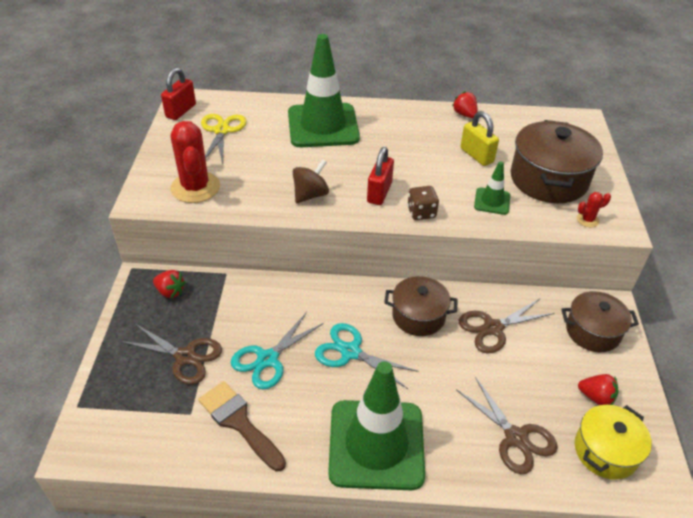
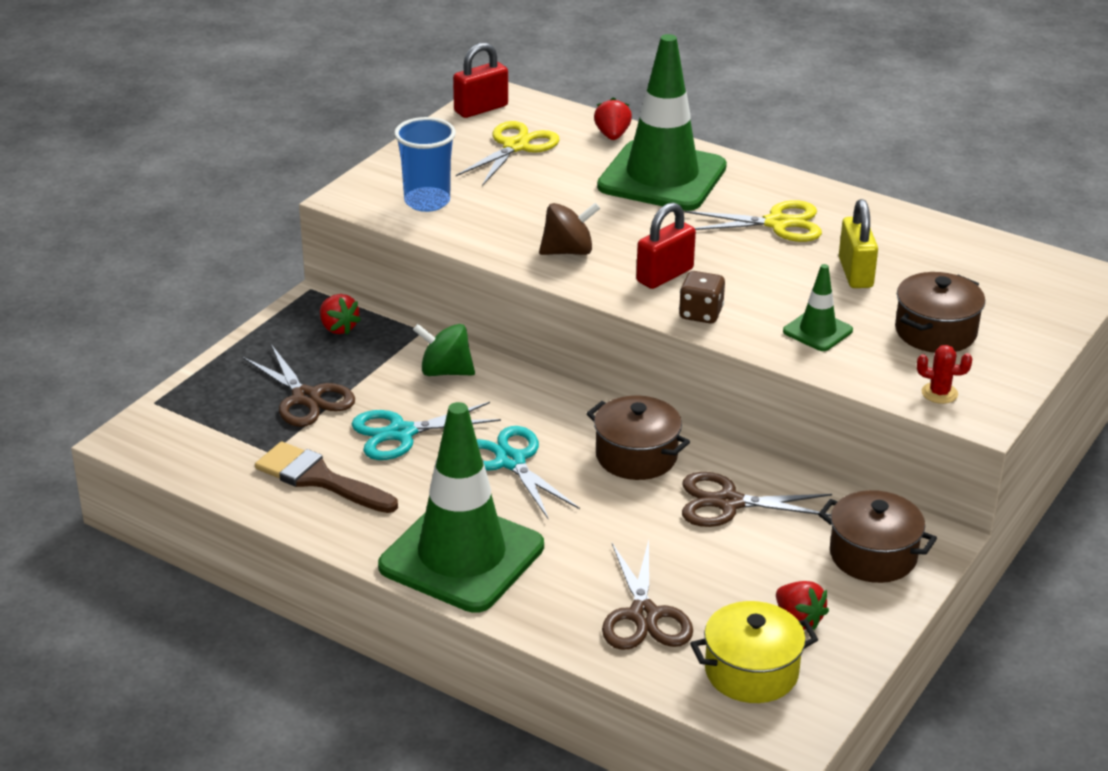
camera: 30 degrees right, 10 degrees down
red cactus [171,121,220,203] -> blue cup [394,117,456,212]
brown brush [198,381,286,472] -> brown brush turned 45 degrees counterclockwise [255,442,398,513]
red strawberry [452,91,478,118] -> red strawberry moved to [594,97,632,140]
brown pot [511,120,603,203] -> brown pot [895,272,985,353], size x0.63
none -> green spinning top [413,324,475,376]
none -> yellow scissors [685,200,822,242]

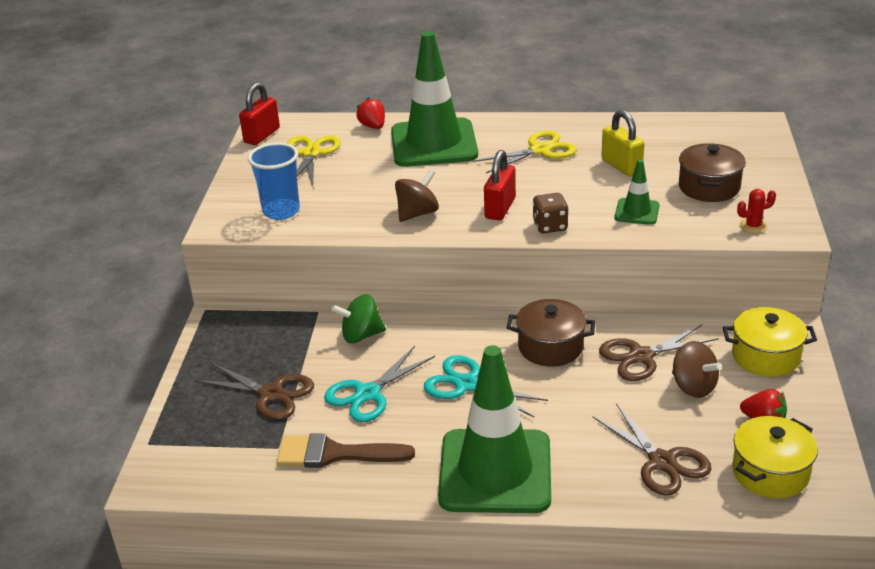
camera: 25 degrees left, 0 degrees up
red strawberry [320,294,361,335] -> none
brown pot [818,490,937,583] -> yellow pot [723,307,817,377]
none -> brown spinning top [672,341,722,398]

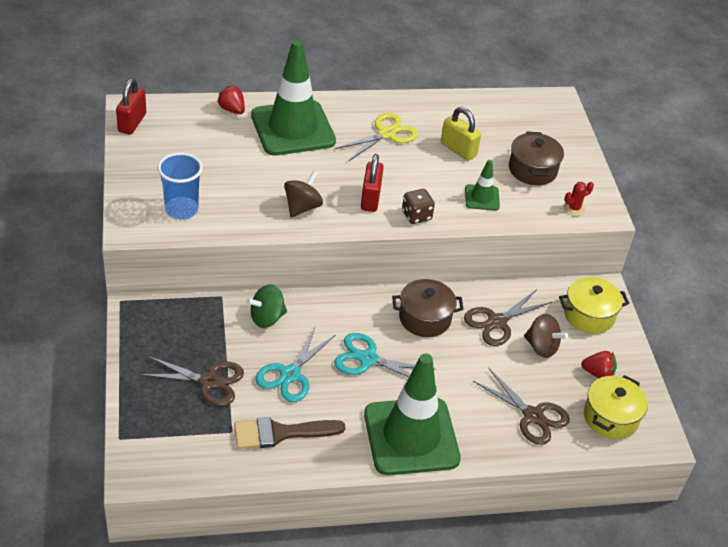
camera: 20 degrees left, 10 degrees up
yellow scissors [287,136,341,186] -> none

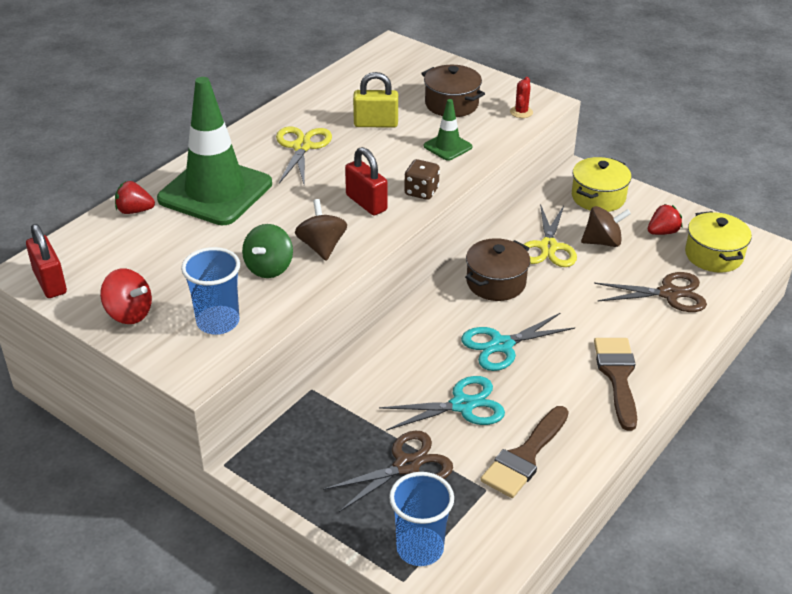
camera: 40 degrees left, 5 degrees down
green spinning top [246,284,287,328] -> green spinning top moved to [242,224,293,278]
turquoise scissors [255,326,335,402] -> turquoise scissors turned 90 degrees counterclockwise [379,376,505,431]
green traffic cone [364,354,461,475] -> brown brush [594,338,637,431]
brown scissors [464,289,552,346] -> yellow scissors [523,204,577,267]
none -> red spinning top [100,268,152,324]
none -> blue cup [389,472,454,566]

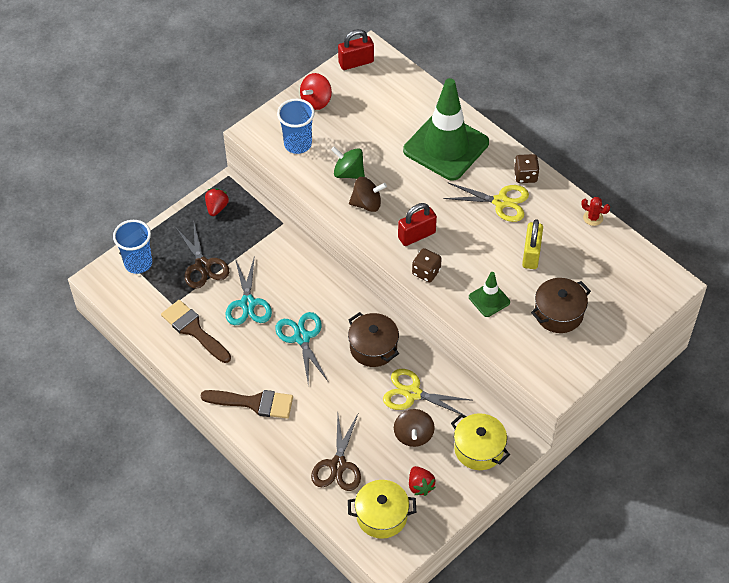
camera: 100 degrees right, 15 degrees up
red strawberry [115,181,155,214] -> red strawberry moved to [205,188,229,216]
red cactus [510,77,533,118] -> red cactus moved to [581,197,610,226]
none -> brown dice [514,154,540,183]

